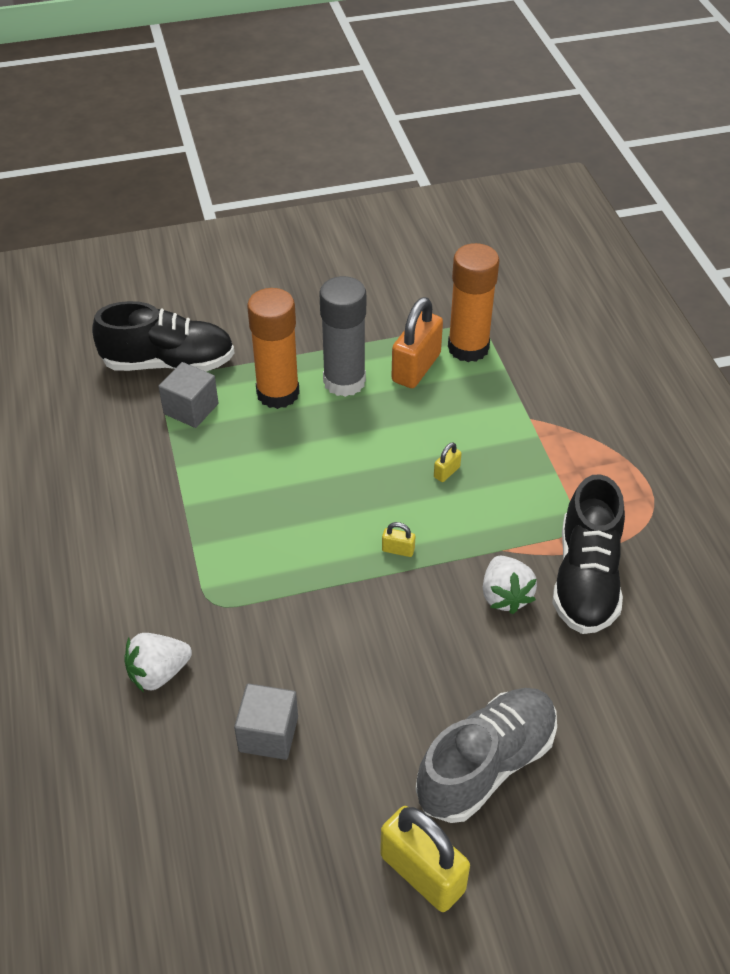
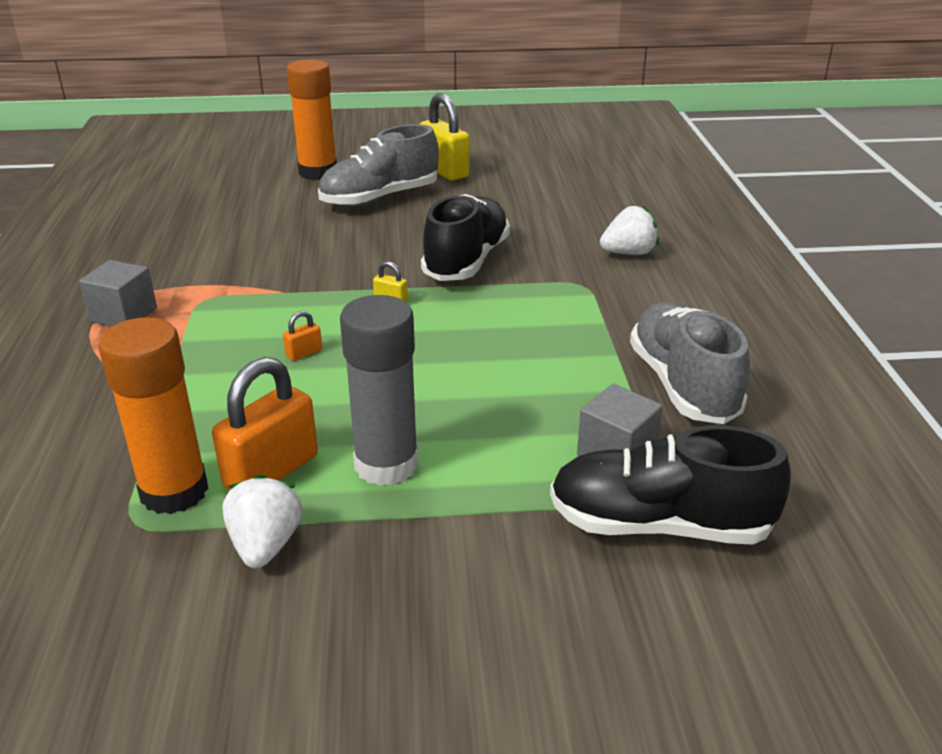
camera: 170 degrees left, 15 degrees down
grey cube [234,683,298,760] -> grey cube moved to [79,260,157,327]
orange glue stick [247,288,300,409] -> orange glue stick moved to [287,59,337,180]
yellow padlock [434,442,462,482] -> orange padlock [283,311,322,361]
white strawberry [483,556,537,614] -> white strawberry moved to [222,474,302,568]
black shoe [552,474,625,634] -> black shoe moved to [421,194,510,281]
none -> grey shoe [630,302,750,424]

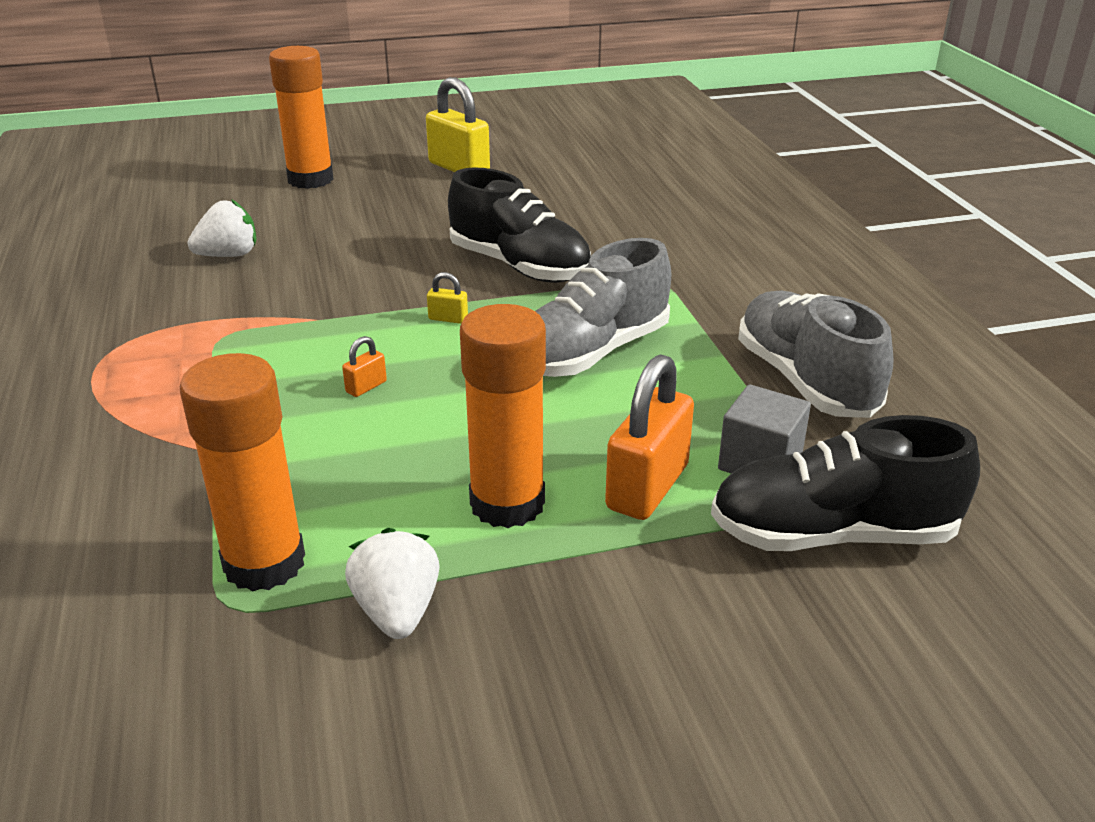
camera: 10 degrees left, 0 degrees up
grey cube [79,260,157,327] -> none
orange padlock [212,357,318,491] -> orange padlock moved to [605,354,694,520]
grey shoe [318,124,439,207] -> grey shoe moved to [535,238,671,377]
grey glue stick [340,295,418,486] -> orange glue stick [460,304,546,528]
black shoe [421,194,510,281] -> black shoe turned 120 degrees clockwise [448,167,591,283]
white strawberry [600,205,659,255] -> white strawberry moved to [188,199,256,257]

